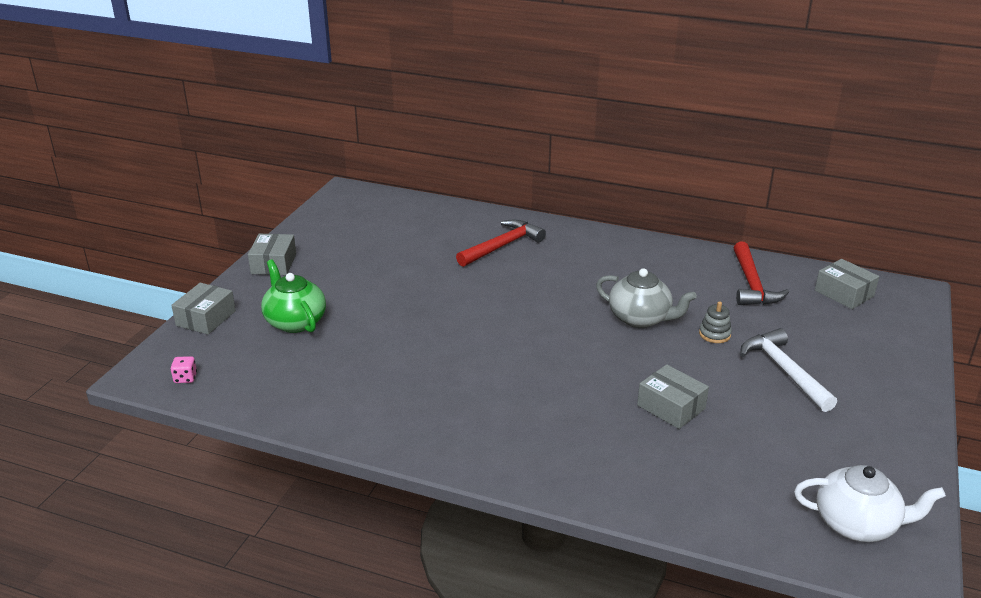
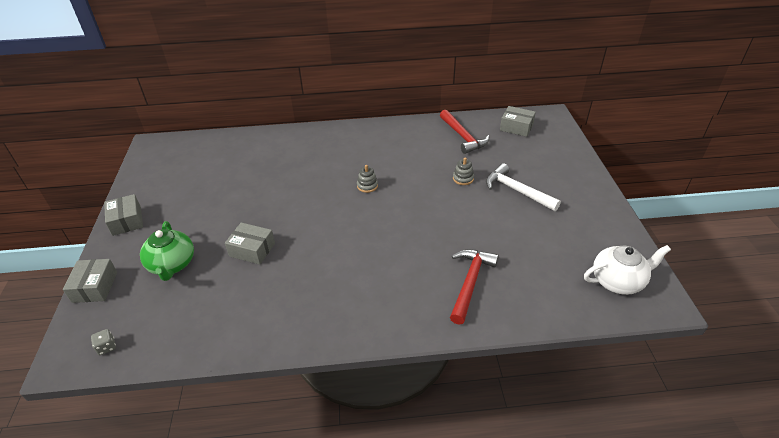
camera: 25 degrees left, 10 degrees up
pink dice [170,356,197,383] -> grey dice [91,329,116,355]
green teapot [261,259,326,333] -> green teapot turned 135 degrees counterclockwise [140,221,194,281]
red hammer [456,219,546,267] -> red hammer moved to [450,249,499,324]
grey teapot [596,268,697,328] -> none
grey box [637,364,709,429] -> grey box moved to [225,222,275,265]
none -> grey stacking toy [357,165,378,193]

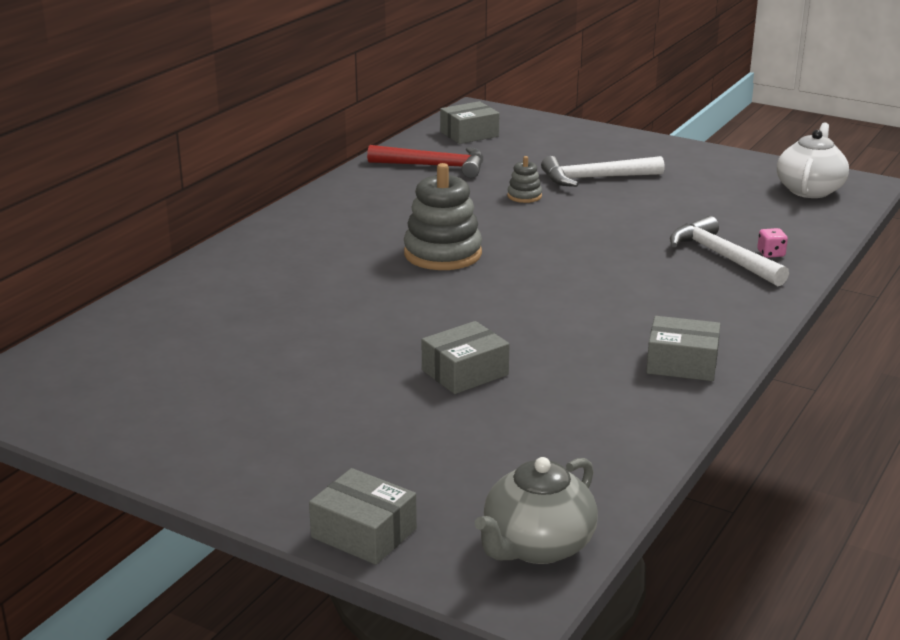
camera: 55 degrees left, 15 degrees down
grey dice [91,329,116,355] -> grey teapot [474,457,598,564]
grey box [104,194,143,236] -> grey box moved to [646,316,720,381]
green teapot [140,221,194,281] -> none
grey stacking toy [357,165,378,193] -> grey stacking toy [404,163,482,270], size x2.06
red hammer [450,249,499,324] -> white hammer [670,216,789,286]
none -> pink dice [757,228,788,258]

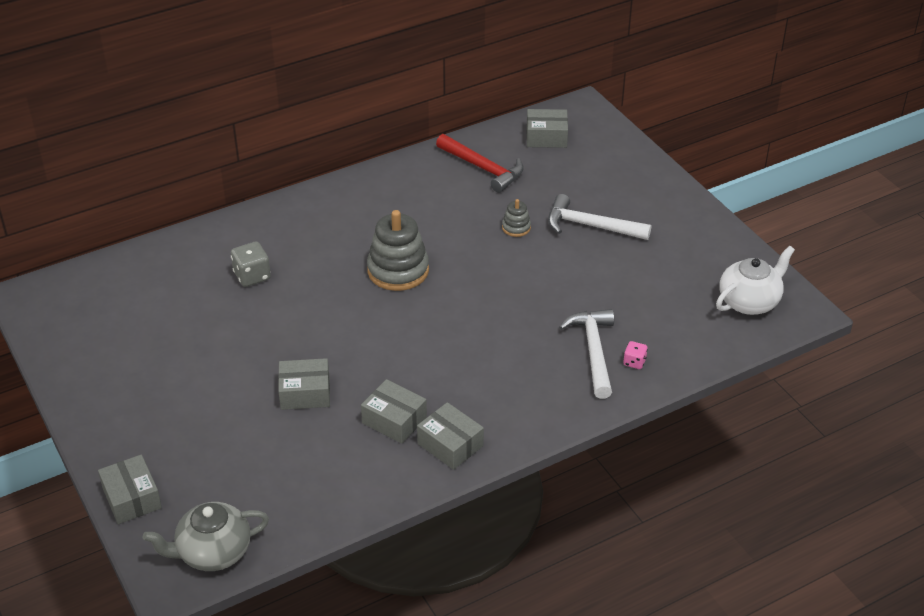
camera: 30 degrees right, 15 degrees up
none -> grey dice [231,242,271,287]
none -> grey box [361,379,427,444]

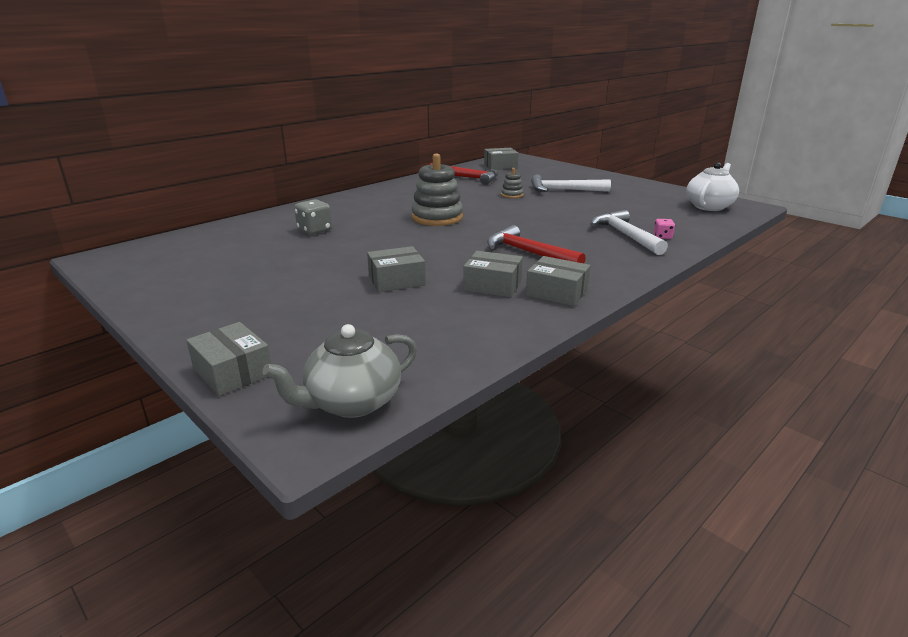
camera: 15 degrees left, 15 degrees down
none -> red hammer [487,225,586,263]

